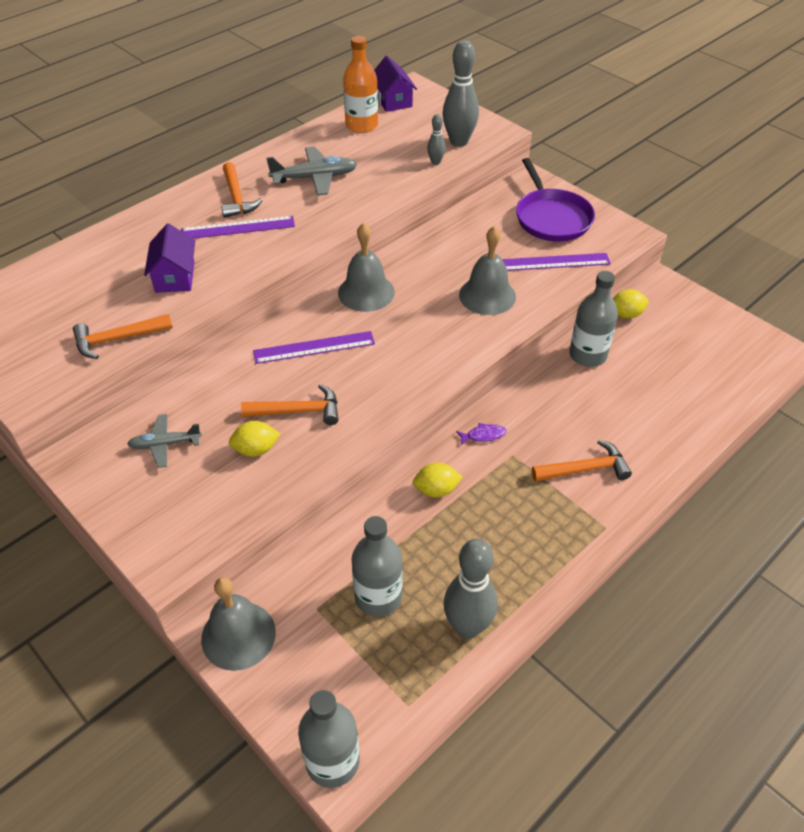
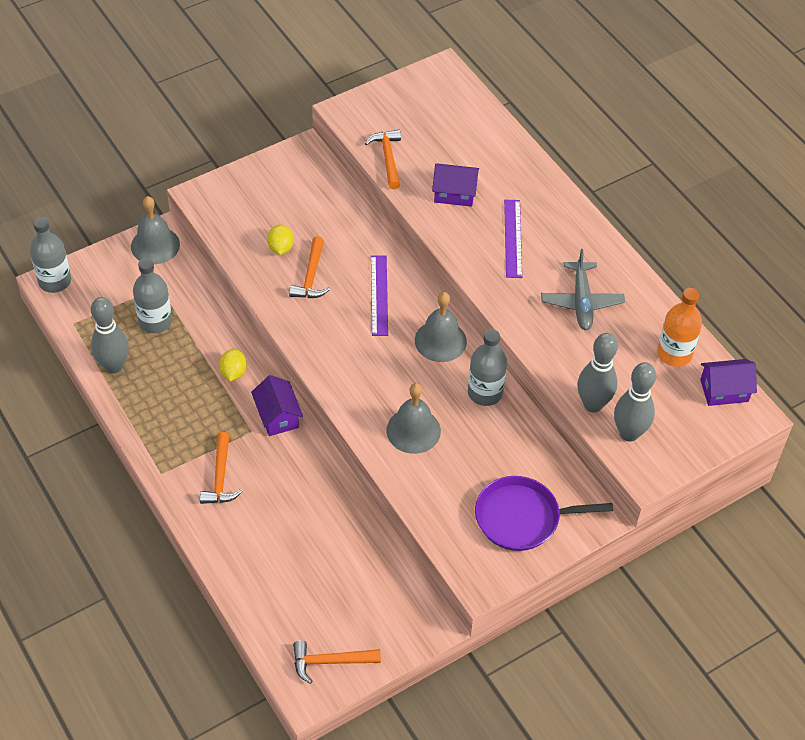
camera: 100 degrees right, 5 degrees up
grey plane [127,414,202,468] -> none
orange hammer [221,162,263,218] -> orange hammer moved to [293,641,381,684]
grey bowling pin [427,114,446,165] -> grey bowling pin [577,333,618,412], size x2.03
purple fish [456,423,507,445] -> purple house [251,375,303,436]
purple ruler [502,253,611,271] -> none
grey bottle [569,271,618,367] -> grey bottle moved to [468,329,507,406]
yellow lemon [613,289,649,319] -> none

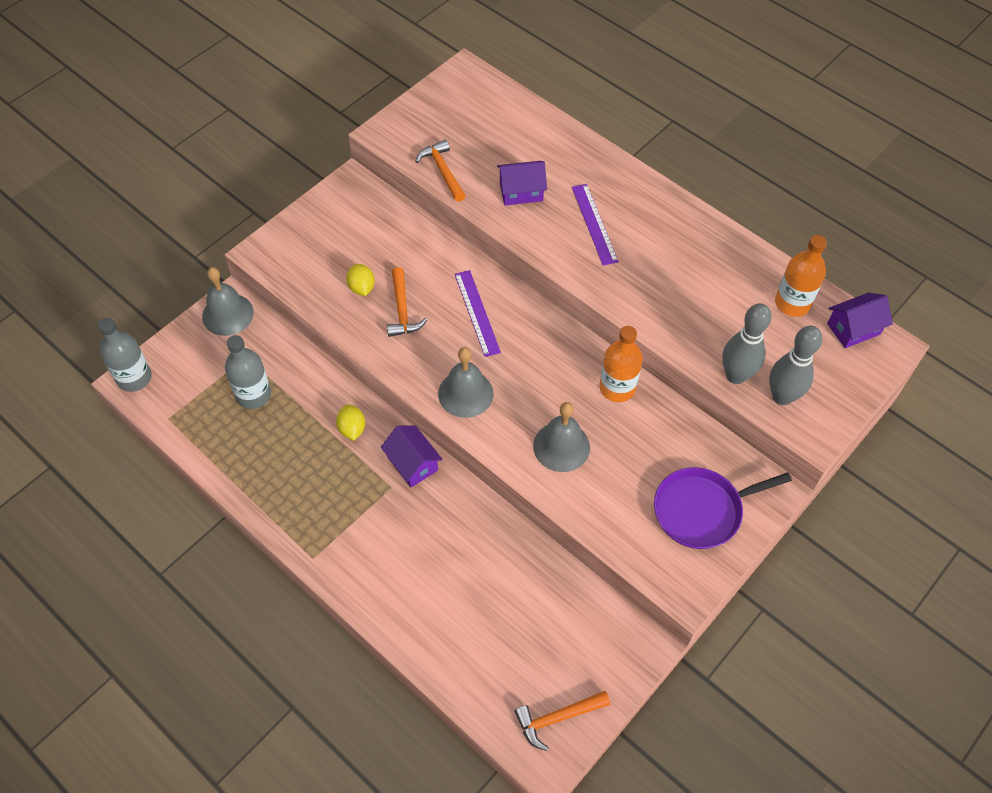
camera: 15 degrees left, 5 degrees up
grey bowling pin [91,297,129,374] -> none
orange hammer [200,432,243,504] -> none
grey bell [415,292,467,362] -> grey bell moved to [438,347,493,418]
grey bottle [468,329,507,406] -> orange bottle [599,326,643,402]
grey plane [541,249,625,330] -> none

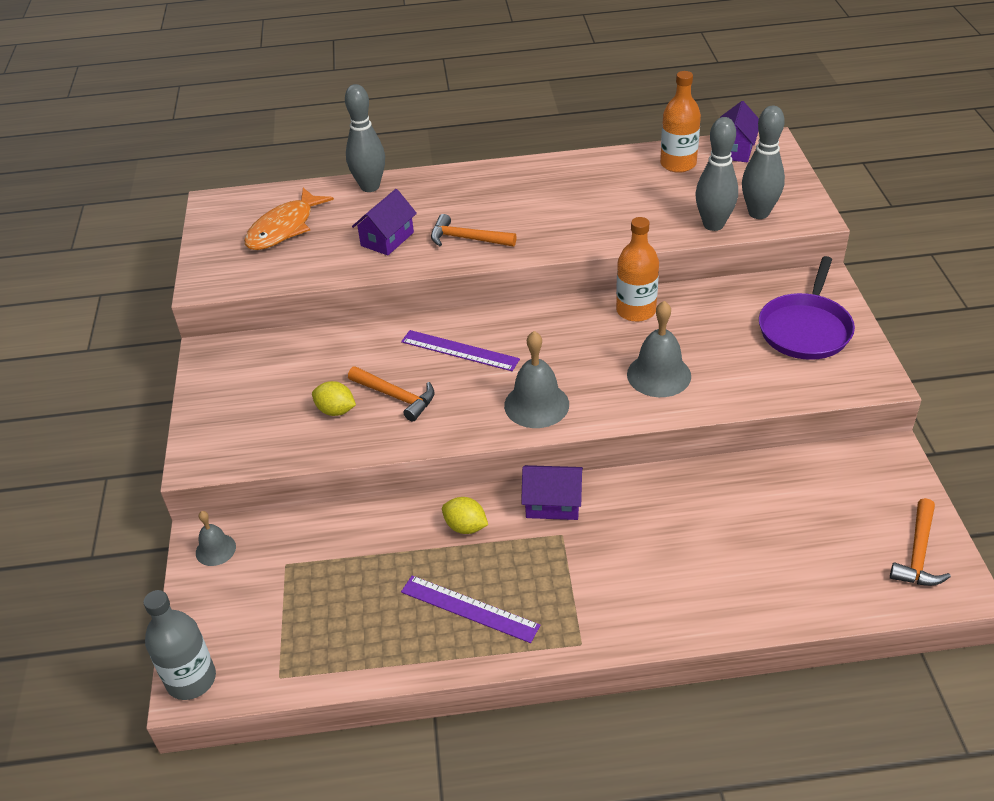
camera: 45 degrees left, 15 degrees down
grey bell [202,267,254,336] -> grey bell [196,511,236,566], size x0.59
grey bottle [225,335,271,409] -> none
orange hammer [415,140,466,202] -> orange hammer moved to [431,214,517,247]
purple ruler [572,184,619,266] -> purple ruler moved to [401,575,540,643]
none -> orange fish [244,188,334,250]
none -> grey bowling pin [345,84,385,192]

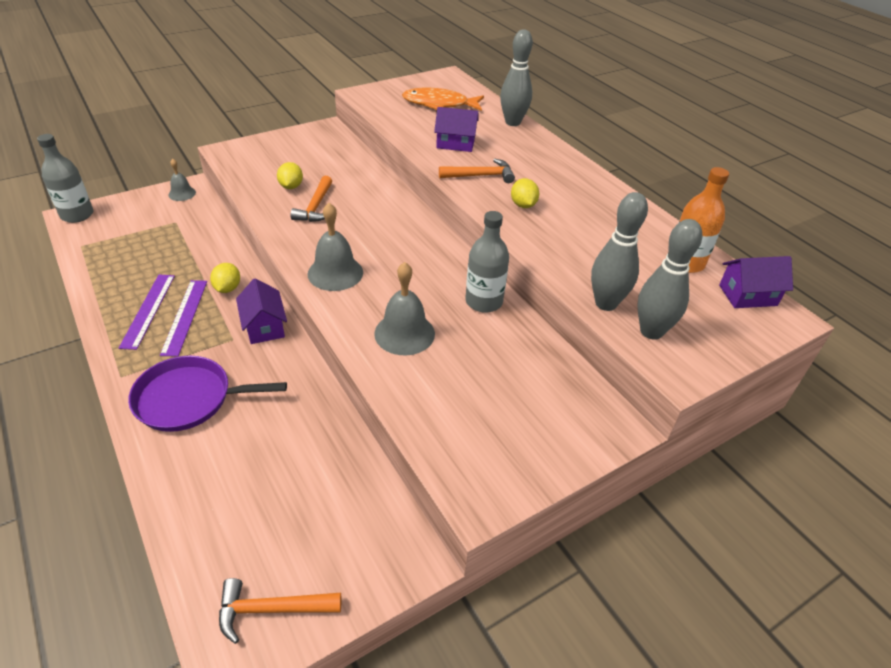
camera: 60 degrees right, 0 degrees up
purple ruler [401,330,520,371] -> purple ruler moved to [160,280,207,356]
orange hammer [431,214,517,247] -> orange hammer turned 90 degrees clockwise [439,159,515,183]
orange bottle [616,217,659,322] -> grey bottle [465,211,509,313]
purple pan [759,256,855,360] -> purple pan moved to [128,356,287,432]
none -> yellow lemon [511,178,539,208]

